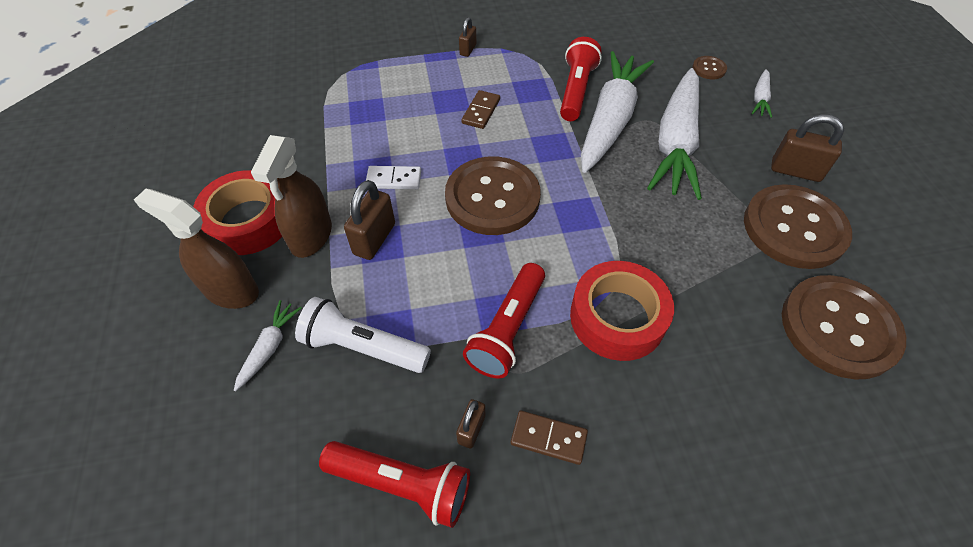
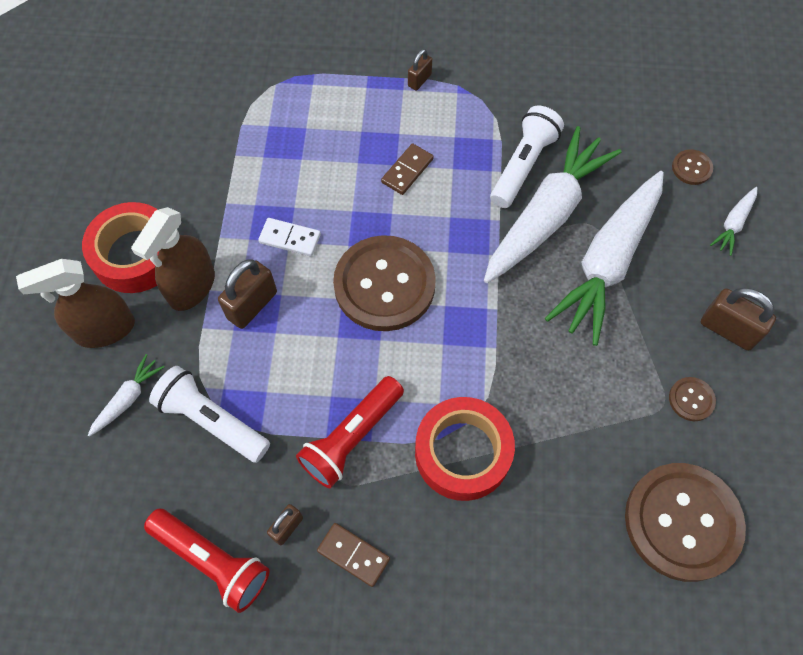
camera: 15 degrees right, 10 degrees up
brown spray bottle [134,189,259,309] -> brown spray bottle turned 60 degrees counterclockwise [16,259,135,348]
red flashlight [560,37,602,121] -> white flashlight [490,106,564,208]
brown button [744,184,852,269] -> brown button [669,377,716,421], size x0.42

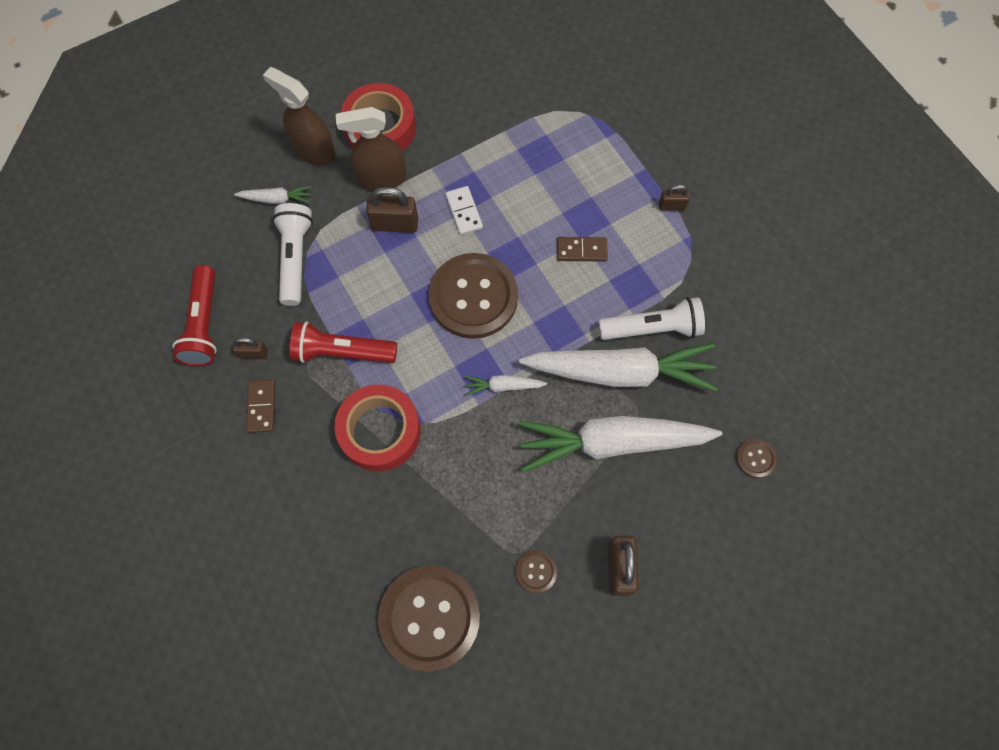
camera: 55 degrees right, 5 degrees up
white carrot [710,187,757,256] -> white carrot moved to [464,375,547,396]

